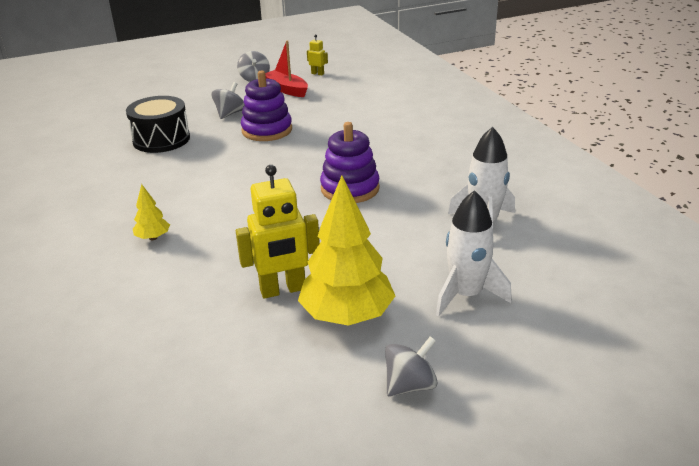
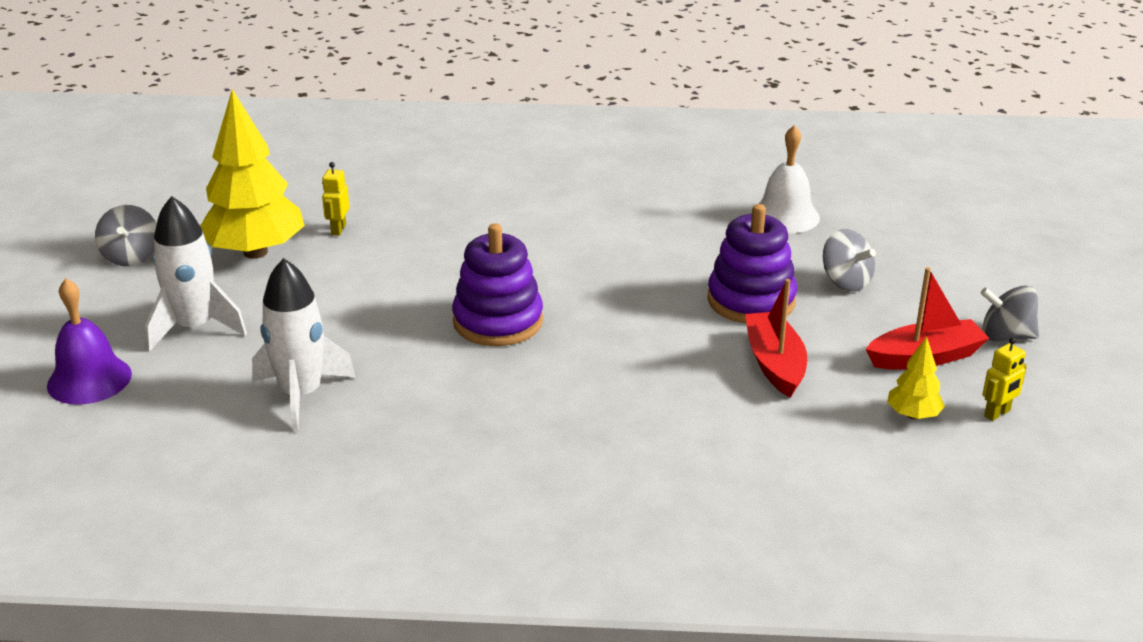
camera: 115 degrees right, 0 degrees up
black drum [126,96,190,153] -> white bell [751,125,820,233]
yellow tree [133,184,170,240] -> yellow tree moved to [887,336,945,419]
yellow robot [236,165,320,299] -> yellow robot [322,162,349,236], size x0.48
none -> purple bell [47,278,132,405]
none -> red boat [745,279,807,398]

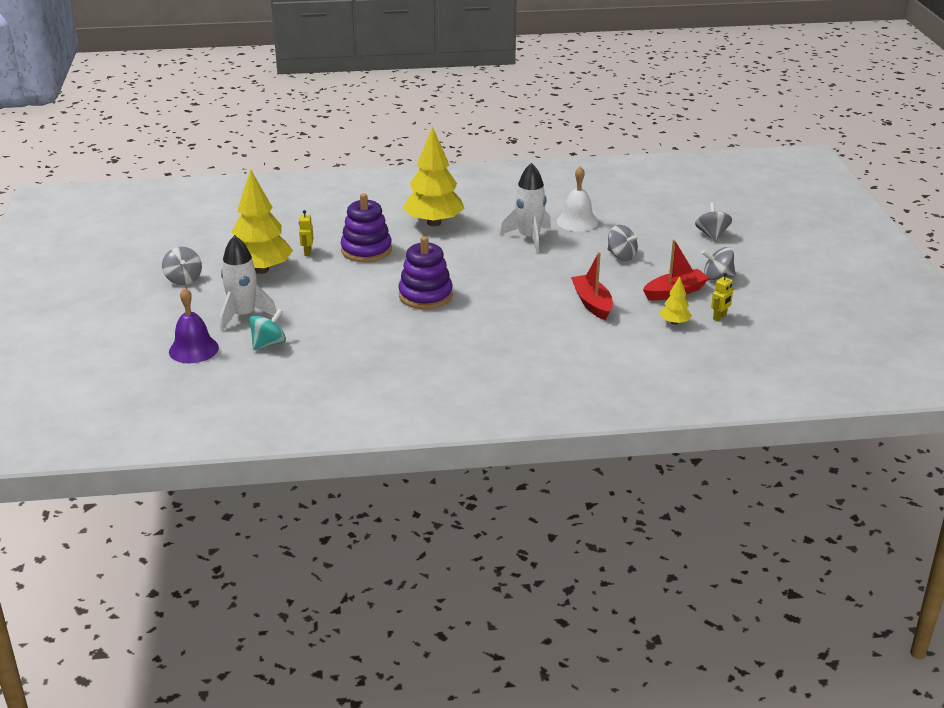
camera: 10 degrees left, 0 degrees up
white rocket [252,258,356,432] -> white rocket moved to [500,163,551,253]
purple stacking toy [707,204,797,324] -> purple stacking toy moved to [341,193,392,262]
none -> turquoise spinning top [249,309,286,350]
none -> yellow tree [403,126,465,226]
none -> grey spinning top [695,202,732,242]

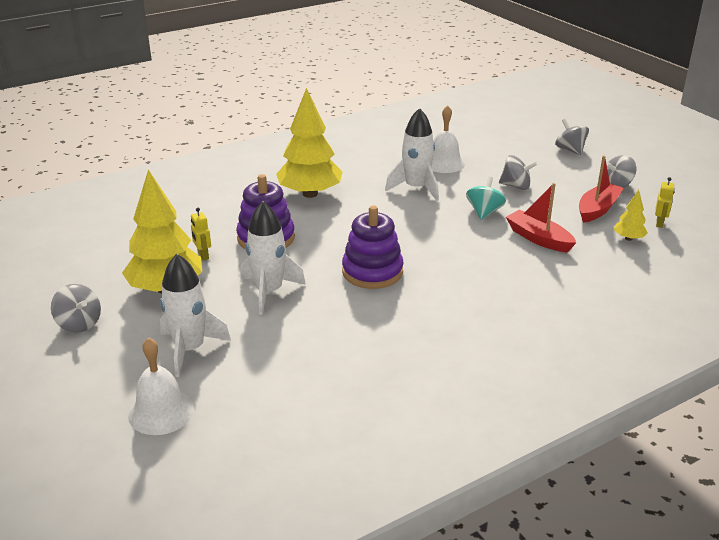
camera: 25 degrees left, 0 degrees up
purple bell [169,288,219,363] -> white bell [128,337,194,435]
turquoise spinning top [249,309,286,350] -> turquoise spinning top moved to [466,176,506,220]
none -> white rocket [241,201,306,315]

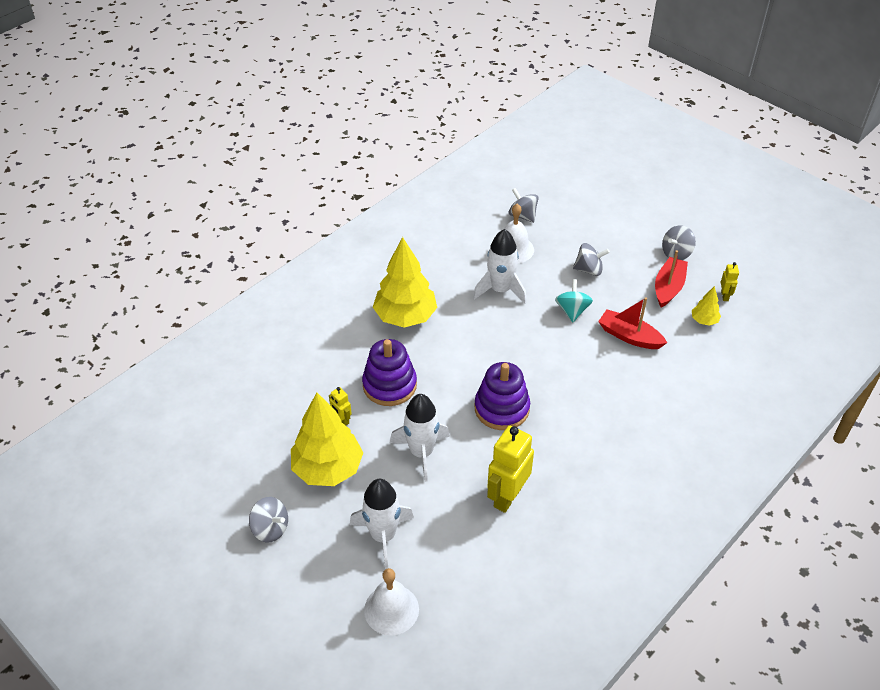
camera: 15 degrees left, 15 degrees up
grey spinning top [555,119,589,155] -> grey spinning top moved to [509,188,539,223]
none -> yellow robot [487,426,534,513]

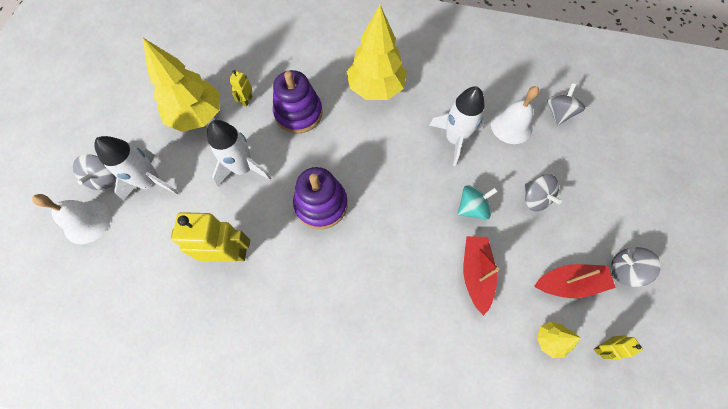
camera: 60 degrees right, 20 degrees up
grey spinning top [249,497,288,543] -> grey spinning top moved to [73,154,115,190]

